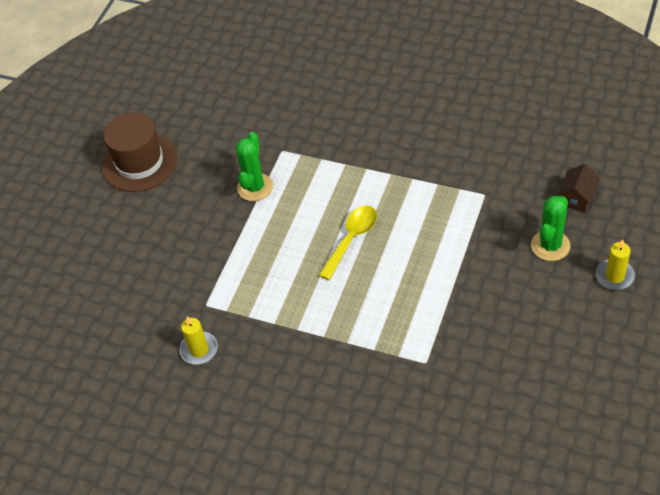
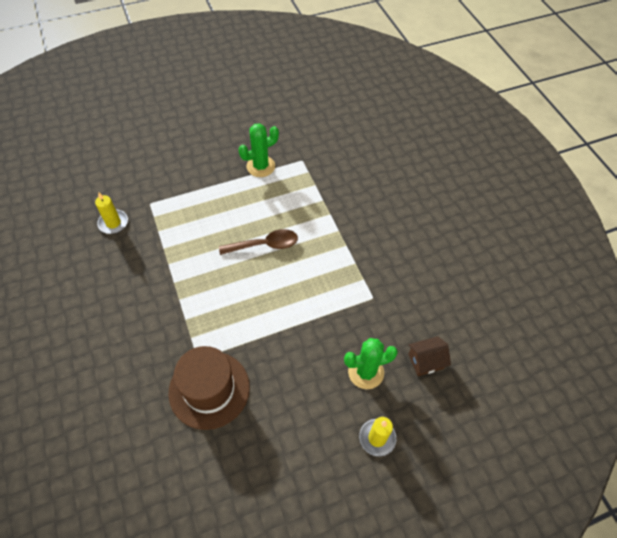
camera: 40 degrees right, 5 degrees up
brown hat [102,113,178,192] -> brown hat moved to [169,346,250,430]
yellow spoon [319,205,377,280] -> brown spoon [219,229,298,255]

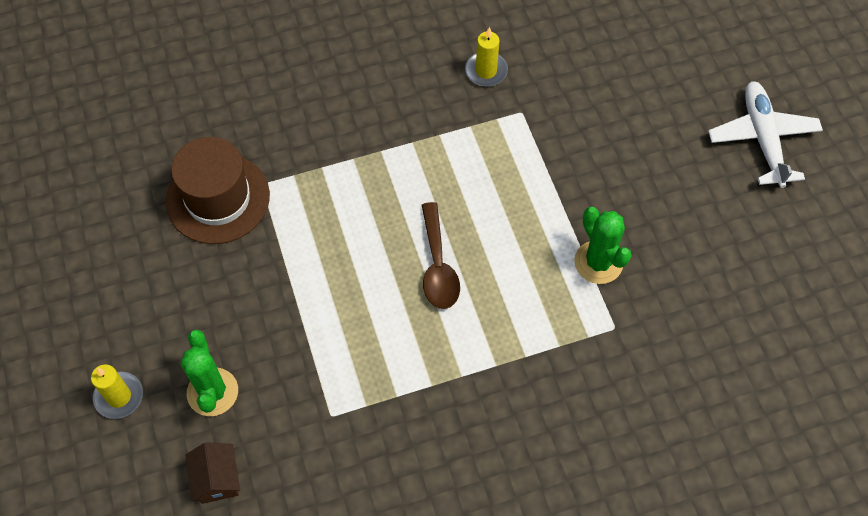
camera: 95 degrees right, 5 degrees up
none -> white plane [708,81,823,188]

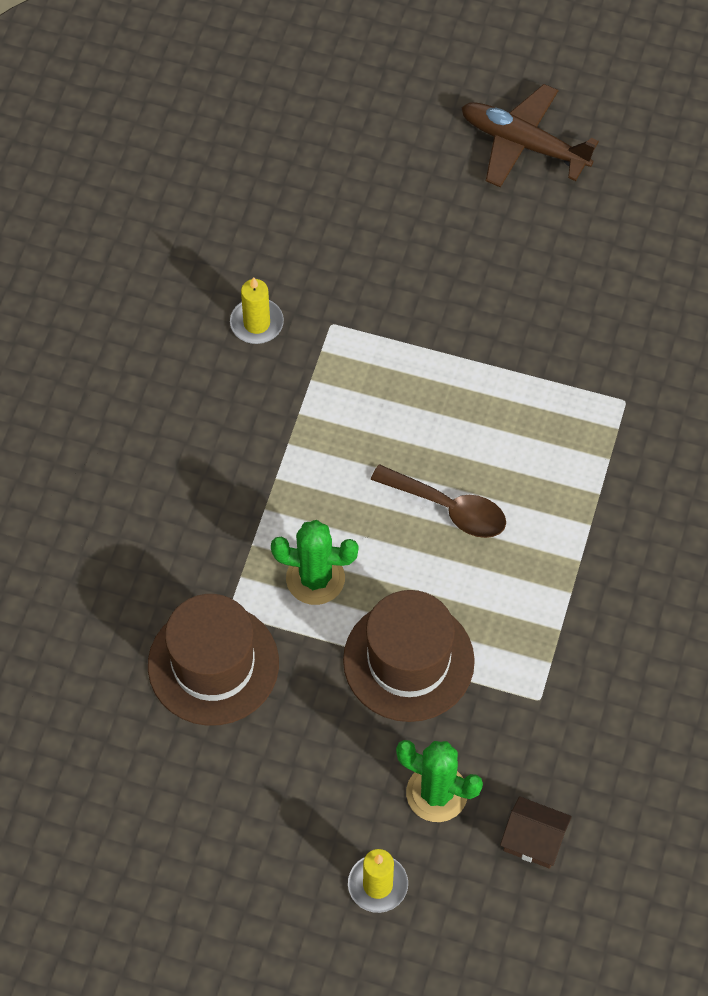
camera: 55 degrees left, 0 degrees up
green cactus [574,207,632,284] -> green cactus moved to [271,520,359,605]
white plane [708,81,823,188] -> brown plane [461,84,599,188]
none -> brown hat [343,590,475,722]

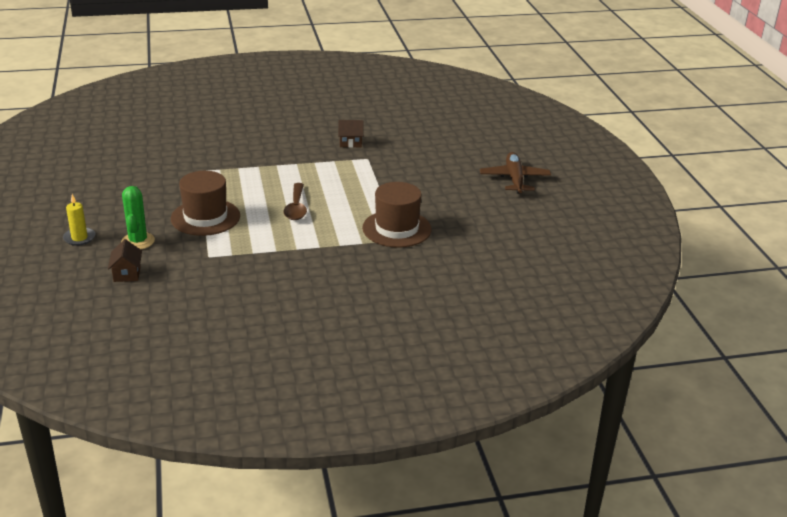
camera: 60 degrees right, 30 degrees down
brown hat [148,594,279,726] -> brown hat moved to [362,182,432,248]
yellow candle [230,277,284,344] -> brown house [338,120,364,148]
green cactus [271,520,359,605] -> none

